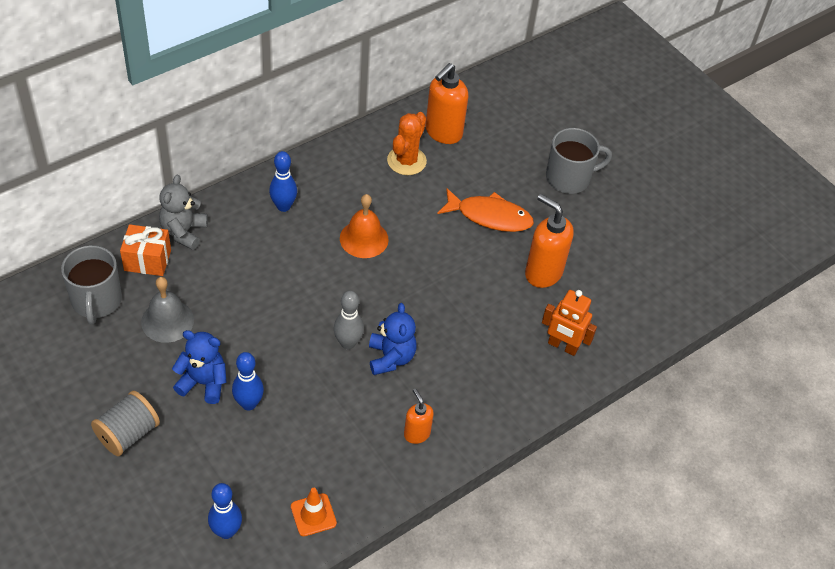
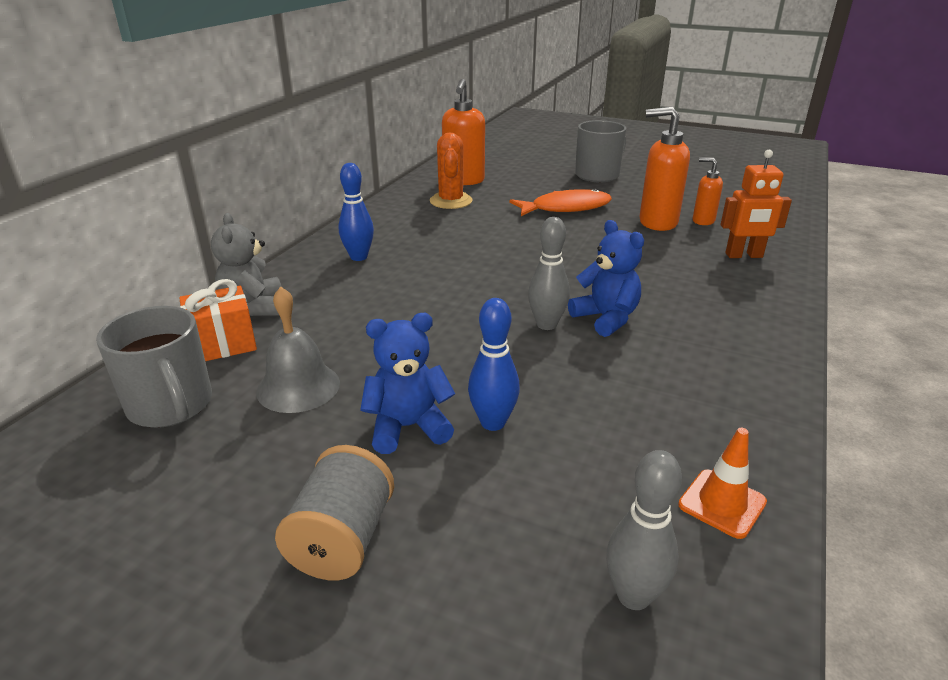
camera: 25 degrees left, 20 degrees down
blue bowling pin [208,483,242,539] -> grey bowling pin [606,450,682,610]
orange bell [340,194,389,258] -> none
orange soap dispenser [404,389,434,444] -> orange soap dispenser moved to [693,158,723,225]

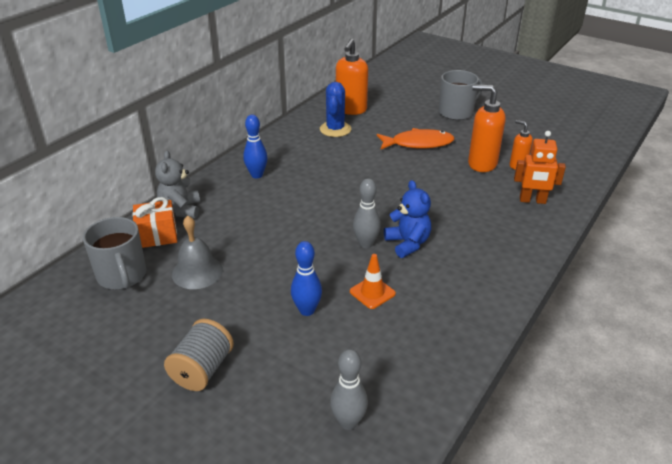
camera: 10 degrees right, 5 degrees up
blue teddy bear [360,313,455,454] -> none
orange cactus [430,133,473,209] -> blue cactus [320,82,351,137]
orange traffic cone [678,428,767,539] -> orange traffic cone moved to [350,254,396,309]

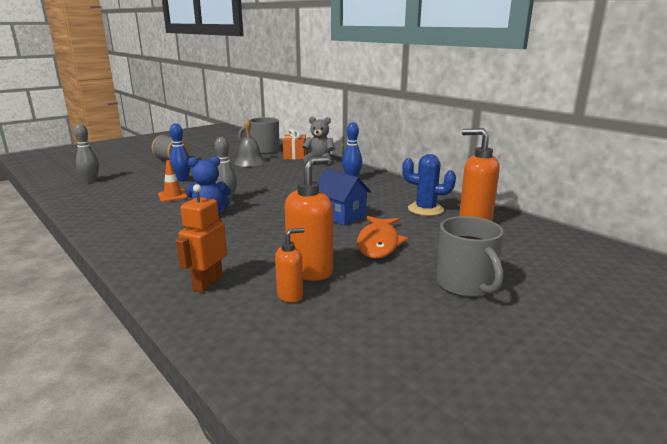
camera: 105 degrees right, 15 degrees down
none -> blue house [318,169,371,226]

